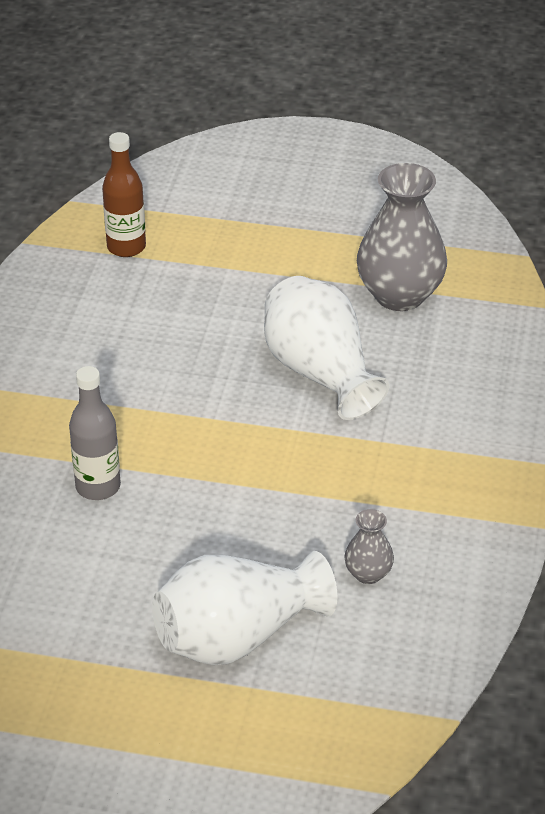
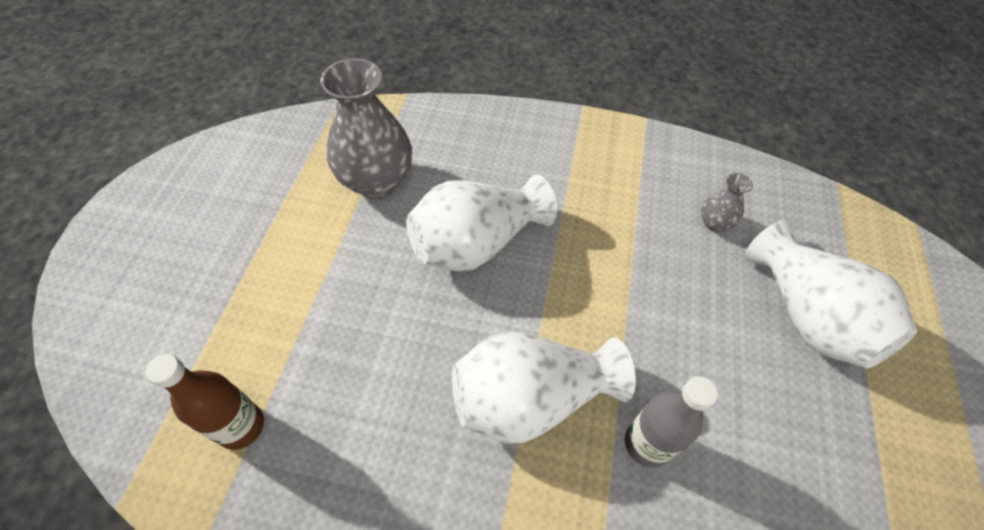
camera: 90 degrees left, 15 degrees up
none -> white vase [452,332,636,443]

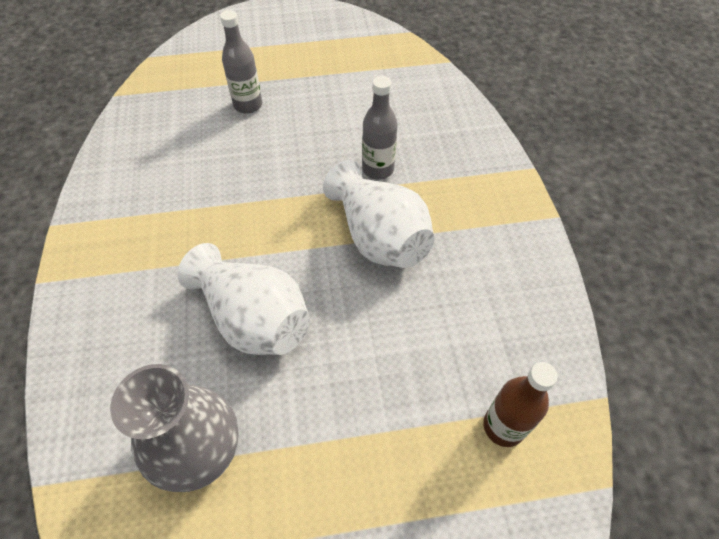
camera: 110 degrees left, 0 degrees up
grey vase [701,173,753,232] -> none
white vase [744,220,917,368] -> grey bottle [220,10,262,114]

